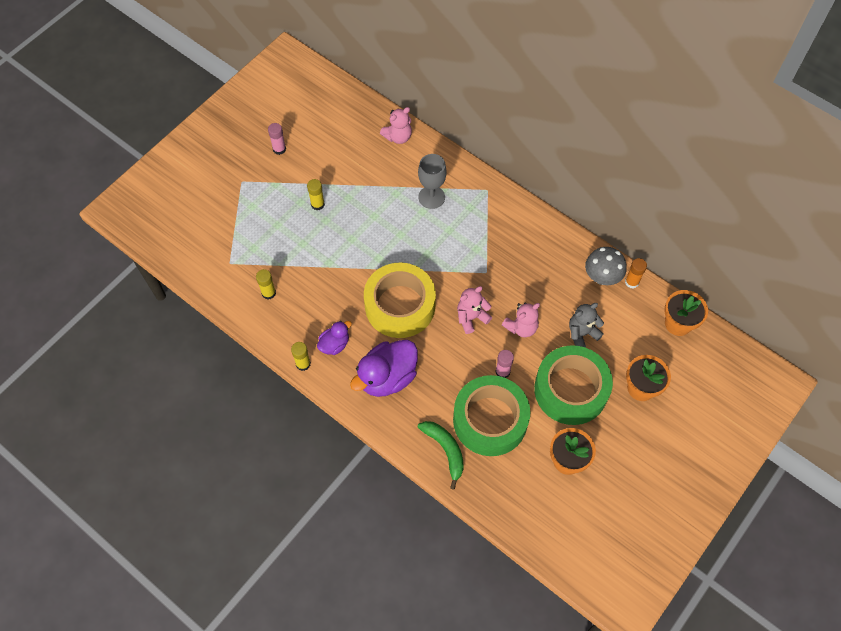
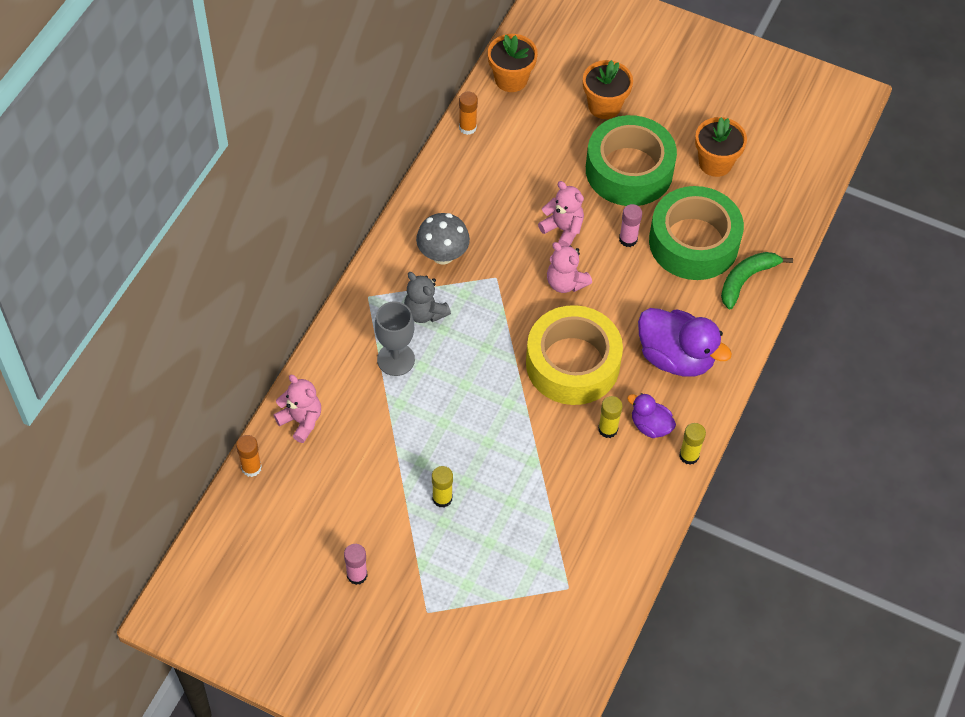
camera: 105 degrees left, 5 degrees down
yellow glue stick [256,269,276,300] -> yellow glue stick moved to [598,396,623,438]
grey teddy bear [569,303,604,347] -> grey teddy bear moved to [404,272,451,323]
grey mushroom [585,247,626,285] -> grey mushroom moved to [416,213,470,265]
none -> orange glue stick [236,435,262,477]

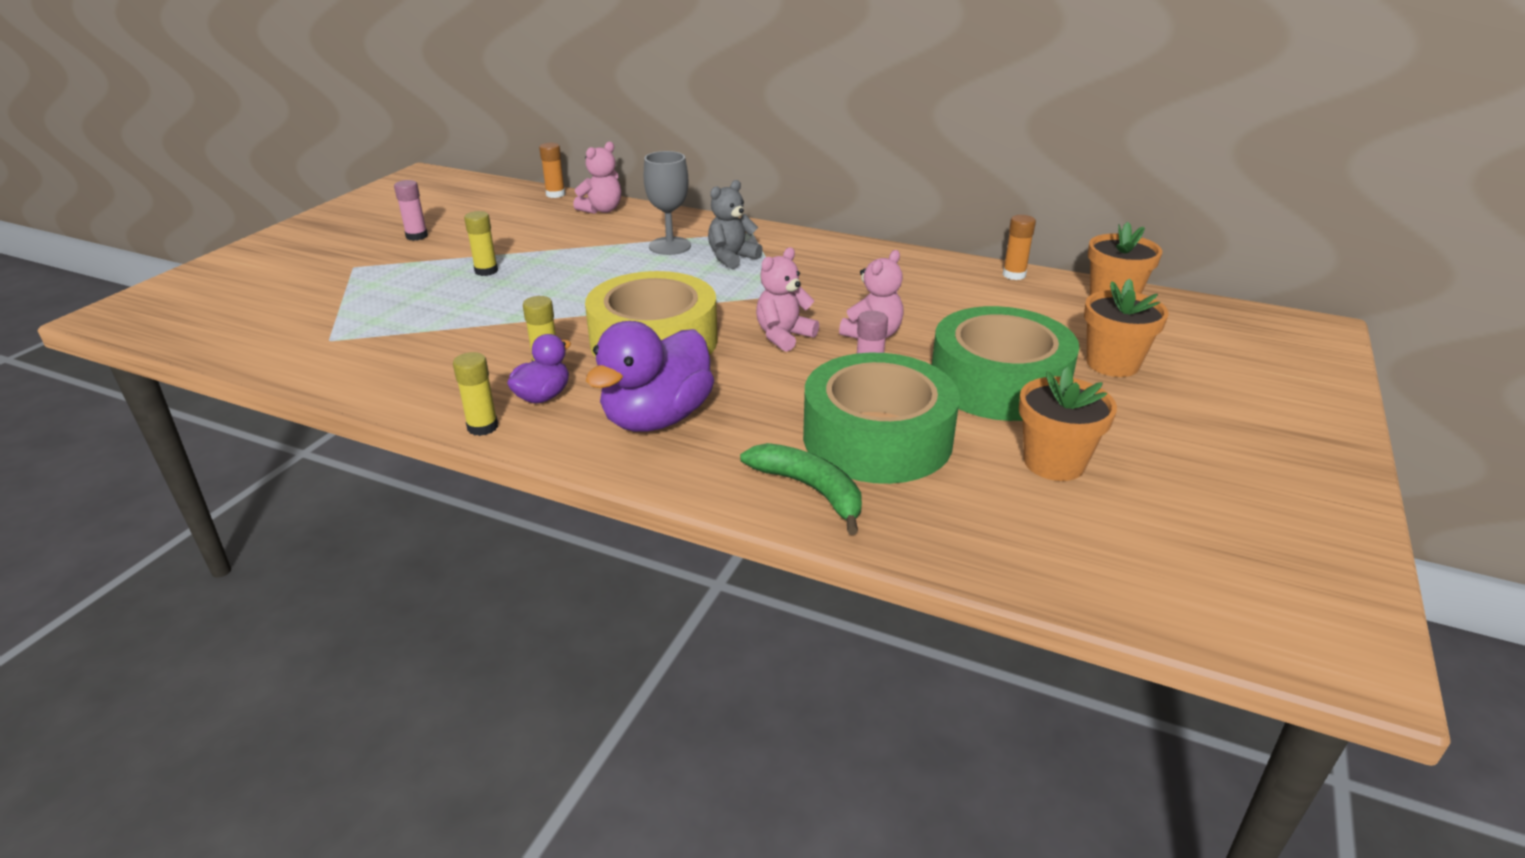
camera: 90 degrees right, 25 degrees down
grey mushroom [416,213,470,265] -> none

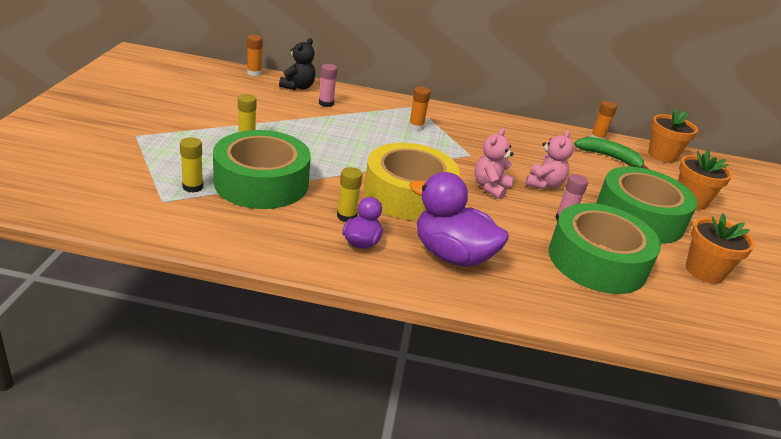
camera: 20 degrees left, 0 degrees up
pink glue stick [394,180,428,241] -> pink glue stick moved to [319,64,337,107]
yellow glue stick [453,352,498,436] -> yellow glue stick moved to [180,137,203,193]
pink teddy bear [573,142,621,214] -> black teddy bear [279,38,316,90]
purple duck [586,321,714,432] -> purple duck turned 105 degrees clockwise [409,172,509,267]
grey goblet [643,151,691,255] -> none
grey teddy bear [708,180,763,269] -> orange glue stick [409,87,431,131]
green banana [740,443,862,535] -> green banana moved to [574,137,649,169]
none -> green tape [213,130,311,209]

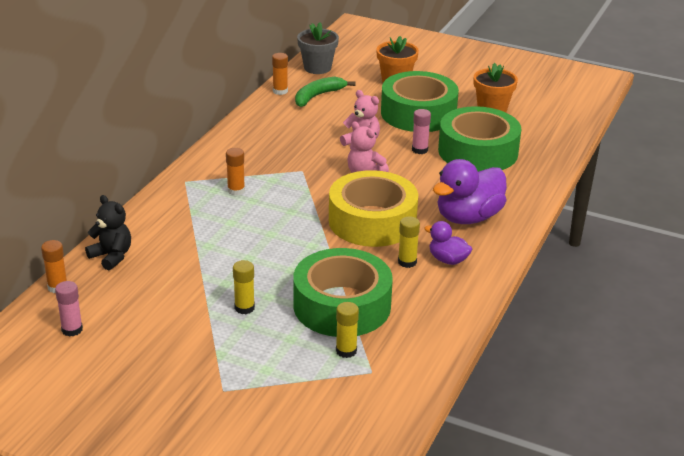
camera: 70 degrees left, 0 degrees up
pink glue stick [319,64,337,107] -> pink glue stick moved to [55,281,83,337]
orange flower pot [648,108,698,163] -> grey flower pot [297,22,339,74]

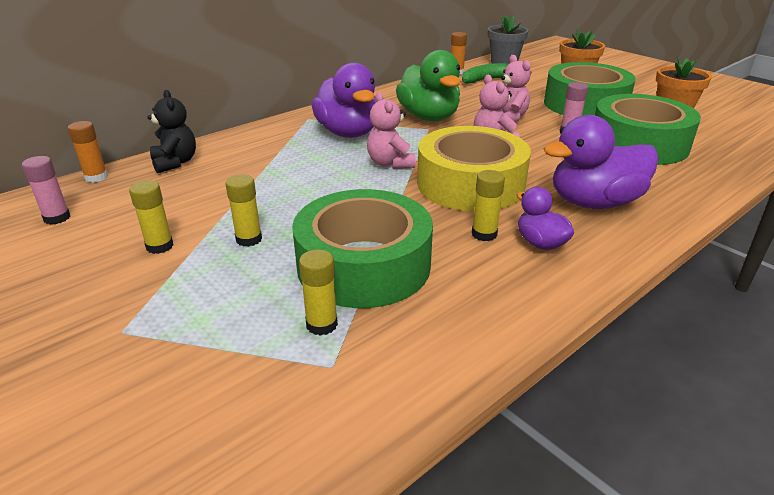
camera: 25 degrees right, 0 degrees up
orange glue stick [226,148,245,196] -> purple duck [312,63,376,138]
none -> yellow glue stick [129,180,174,254]
none -> pink teddy bear [367,92,416,169]
none -> green duck [396,50,461,121]

